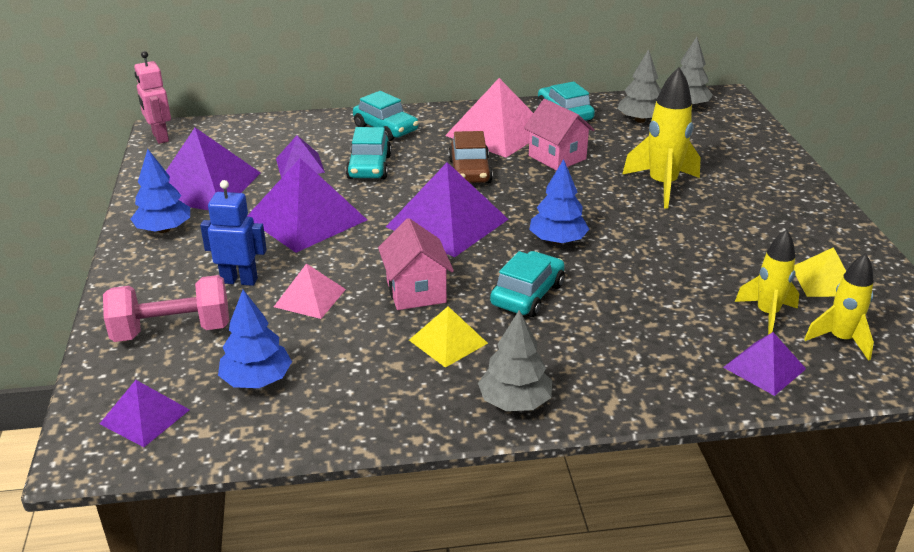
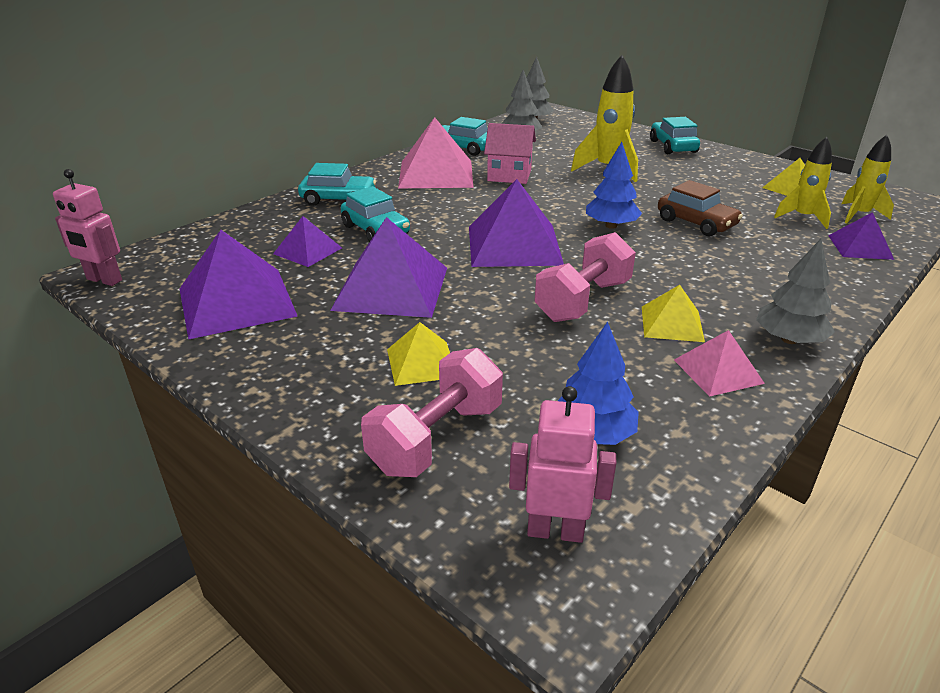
camera: 40 degrees left, 0 degrees up
purple pyramid [99,380,190,447] -> pink robot [509,386,616,543]
blue tree [131,149,190,233] -> none
blue robot [200,180,267,286] -> yellow pyramid [387,322,450,386]
pink pyramid [274,264,346,319] -> pink pyramid moved to [674,330,765,397]
pink house [378,218,454,310] -> pink dumbbell [535,232,636,322]
brown car [448,131,493,183] -> brown car moved to [658,180,743,236]
turquoise car [490,251,565,317] -> turquoise car moved to [650,117,700,154]

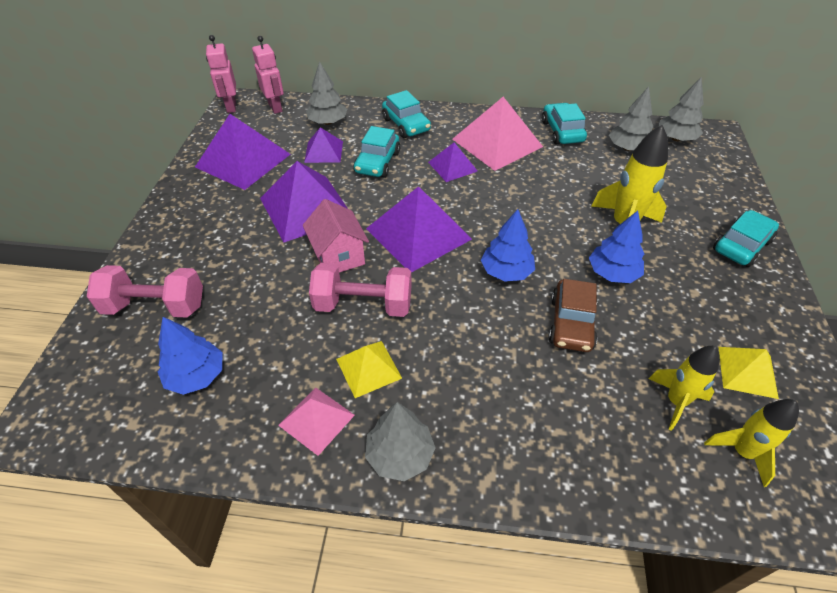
camera: 55 degrees right, 15 degrees up
yellow pyramid [387,322,450,386] -> none
pink house [484,123,536,184] -> pink house moved to [303,199,369,273]
pink robot [509,386,616,543] -> pink robot moved to [252,36,284,114]
purple pyramid [828,212,894,260] -> purple pyramid moved to [428,142,477,182]
none -> grey tree [306,61,347,125]
none -> blue tree [589,211,644,283]

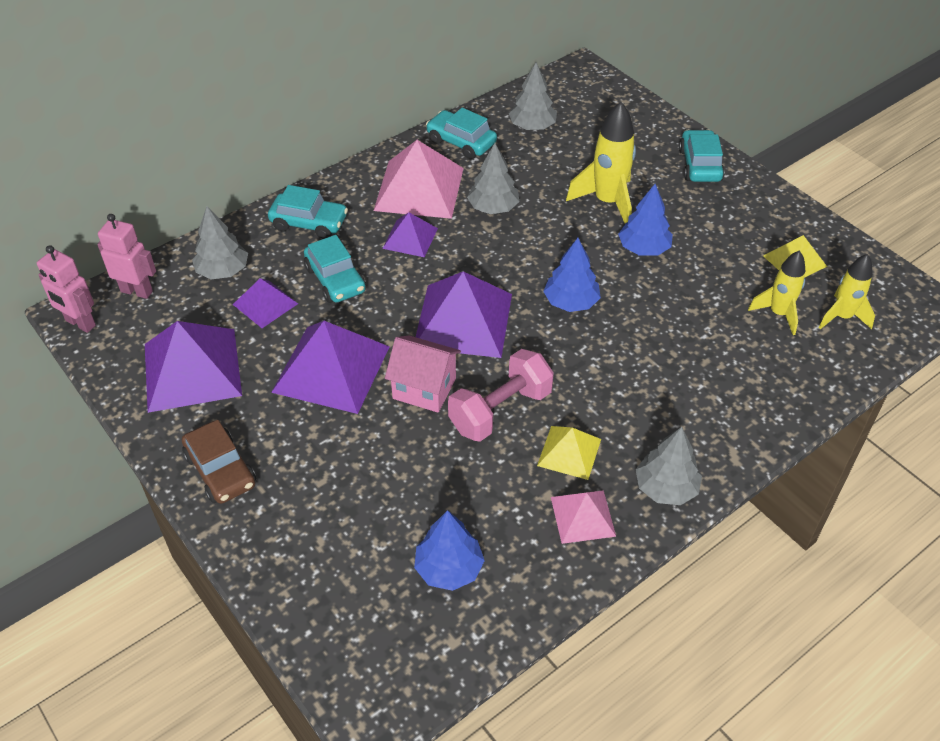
camera: 45 degrees left, 0 degrees up
pink dumbbell [87,265,203,317] -> none
brown car [548,279,598,352] -> brown car moved to [182,420,256,504]
grey tree [659,77,704,141] -> grey tree moved to [467,143,519,214]

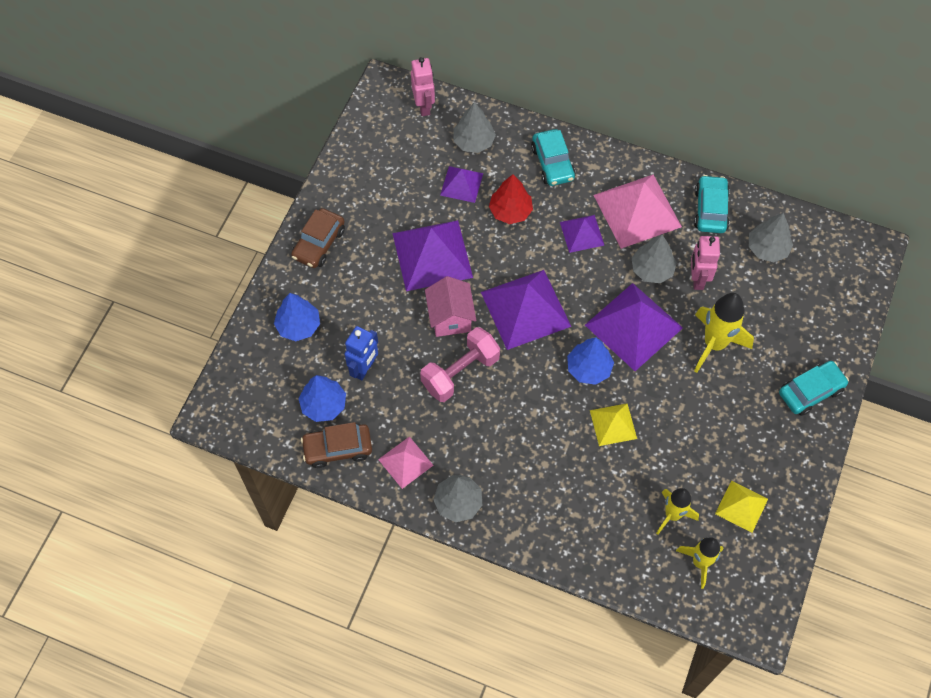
camera: 60 degrees right, 15 degrees up
pink robot [37,245,96,333] -> pink robot moved to [691,236,720,290]
purple pyramid [145,321,242,413] -> purple pyramid moved to [585,283,683,371]
turquoise car [304,235,366,303] -> red tree [489,174,533,224]
pink dumbbell [448,349,554,442] -> pink dumbbell turned 60 degrees counterclockwise [420,327,500,402]
yellow pyramid [537,426,601,480] -> yellow pyramid moved to [590,403,637,446]
blue tree [618,184,673,256] -> blue tree moved to [274,293,320,341]
none -> brown car [301,422,372,468]
none -> blue robot [345,326,378,380]

